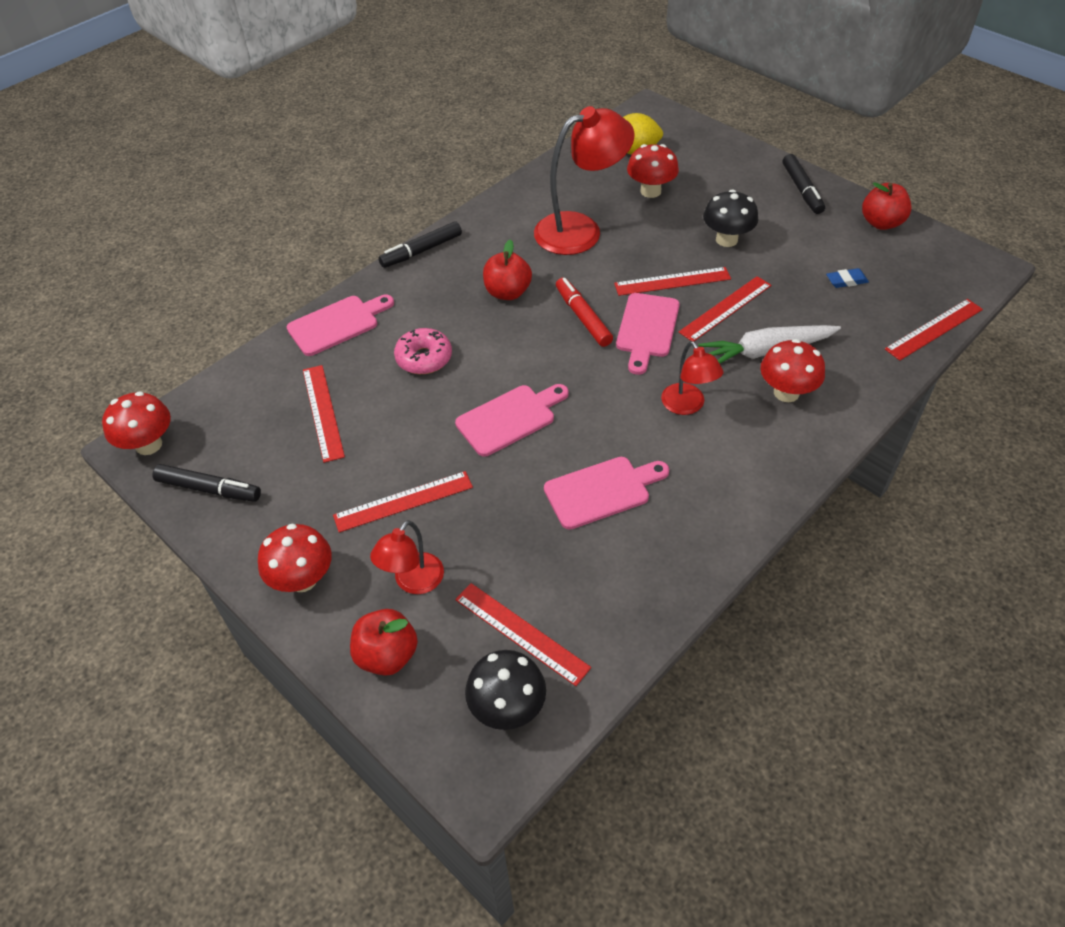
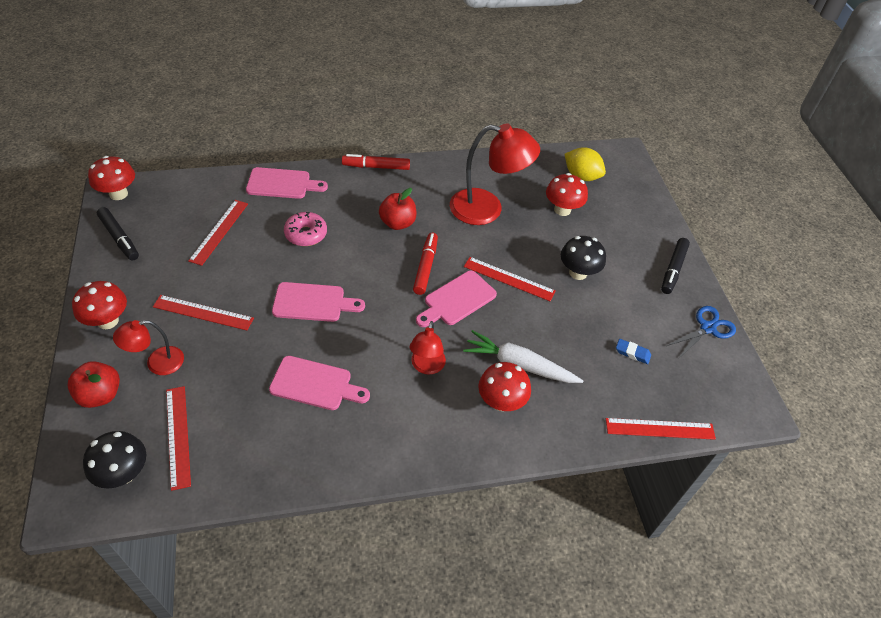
camera: 30 degrees right, 0 degrees up
black marker [378,221,462,268] -> red marker [342,154,410,170]
red ruler [679,276,771,341] -> none
red apple [862,182,912,230] -> blue scissors [667,306,736,358]

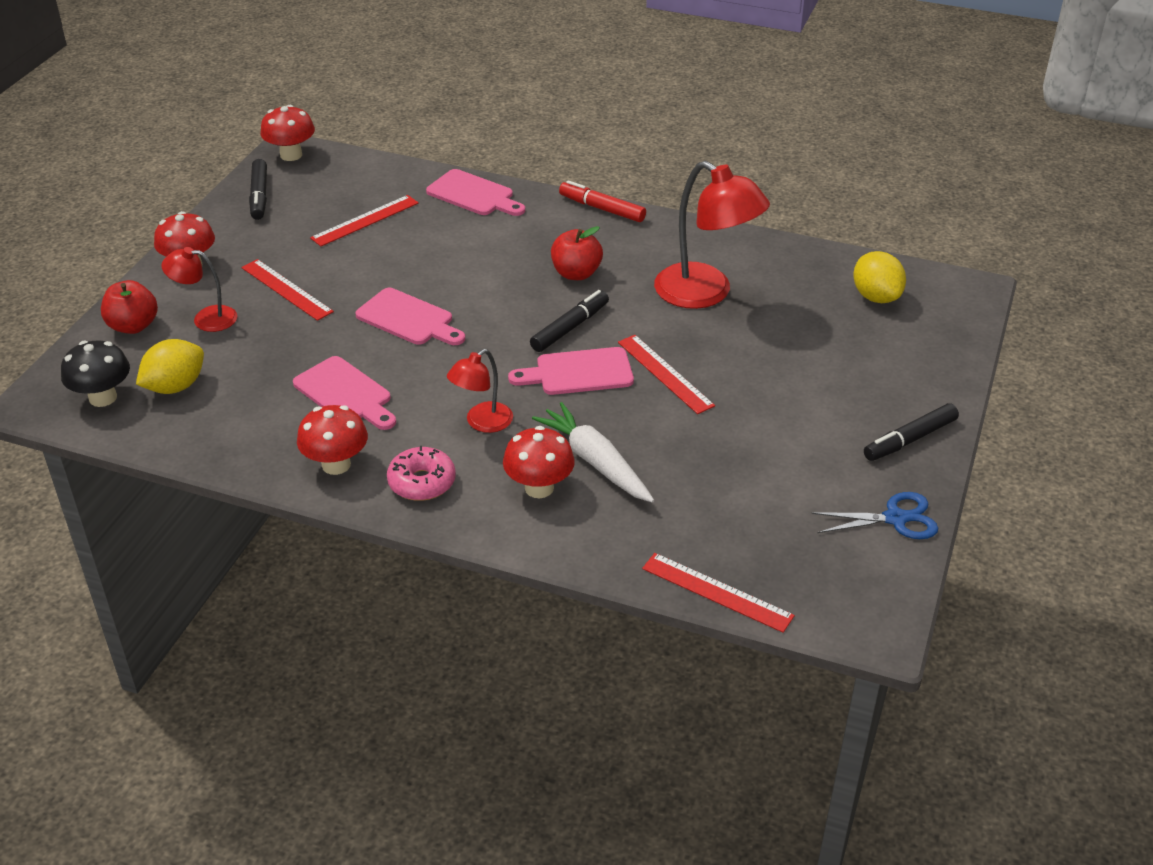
camera: 35 degrees right, 10 degrees down
red ruler [166,386,191,491] -> yellow lemon [136,339,204,394]
pink donut [284,212,327,246] -> pink donut moved to [387,446,456,501]
red marker [413,233,438,295] -> black marker [530,290,609,352]
red mushroom [546,173,588,216] -> red mushroom moved to [297,405,368,475]
black mushroom [561,236,606,280] -> none
blue eraser [616,339,651,364] -> none

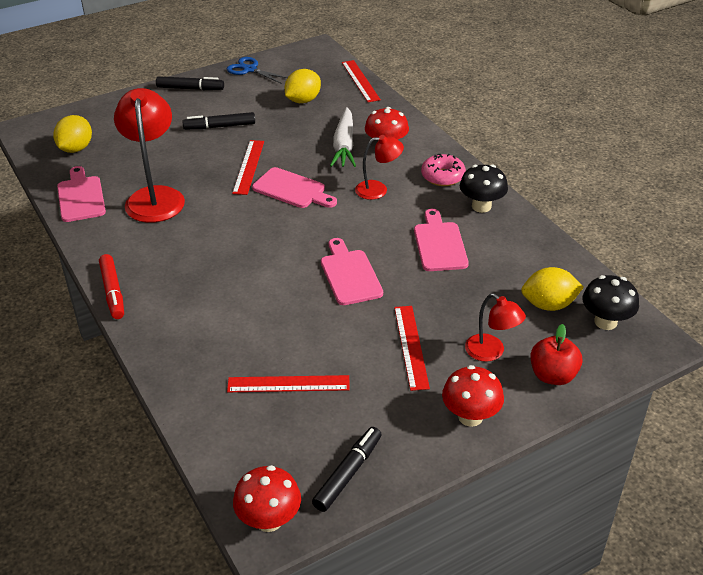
camera: 140 degrees left, 0 degrees up
red mushroom [297,405,368,475] -> black mushroom [460,164,508,213]
pink cutting board [426,169,525,216] -> pink cutting board moved to [57,166,106,222]
black marker [530,290,609,352] -> black marker moved to [182,112,255,130]
red apple [551,226,603,280] -> none
none -> yellow lemon [285,69,321,103]

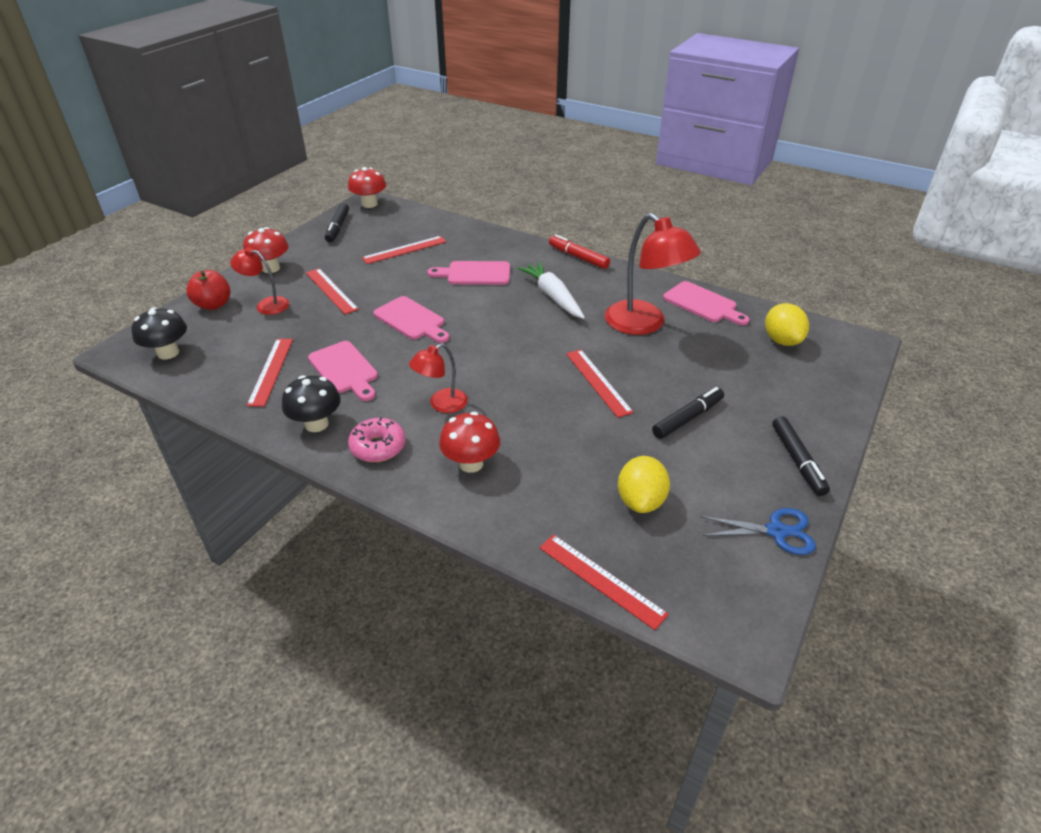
camera: 150 degrees right, 0 degrees up
black marker [156,76,224,90] -> black marker turned 75 degrees counterclockwise [772,416,830,496]
pink cutting board [252,167,337,208] -> pink cutting board moved to [427,261,510,285]
white carrot [330,107,356,167] -> white carrot moved to [518,261,585,319]
yellow lemon [521,267,584,311] -> none
none -> red ruler [246,339,293,406]

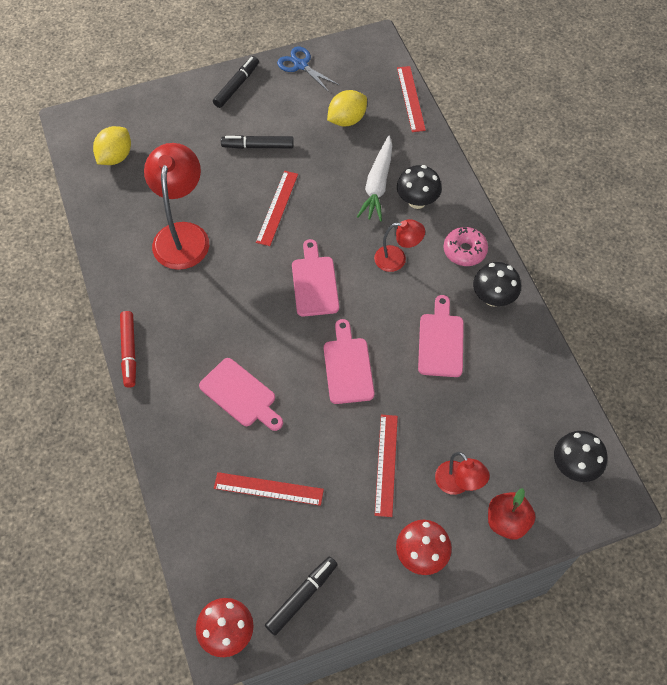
camera: 140 degrees left, 20 degrees up
red ruler [246,339,293,406] -> none
red mushroom [439,412,500,473] -> black mushroom [397,165,442,209]
white carrot [518,261,585,319] -> white carrot moved to [357,135,392,222]
pink cutting board [663,281,749,325] -> pink cutting board moved to [292,239,339,317]

